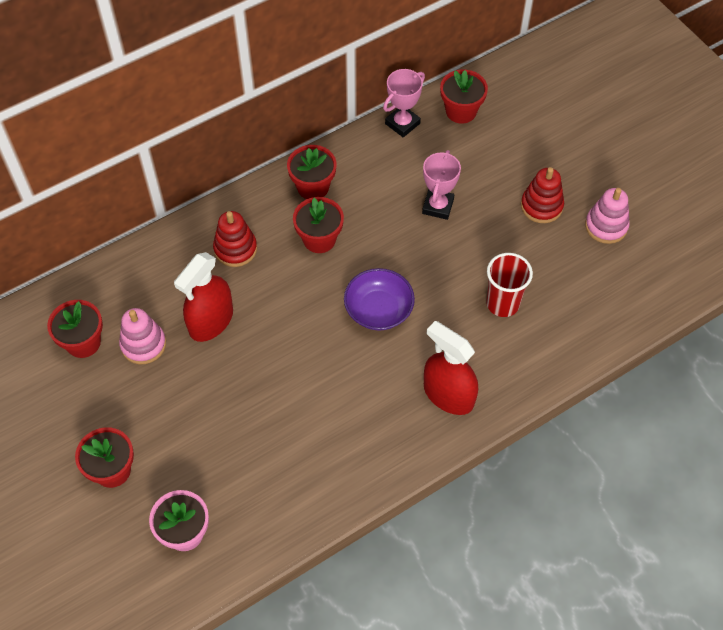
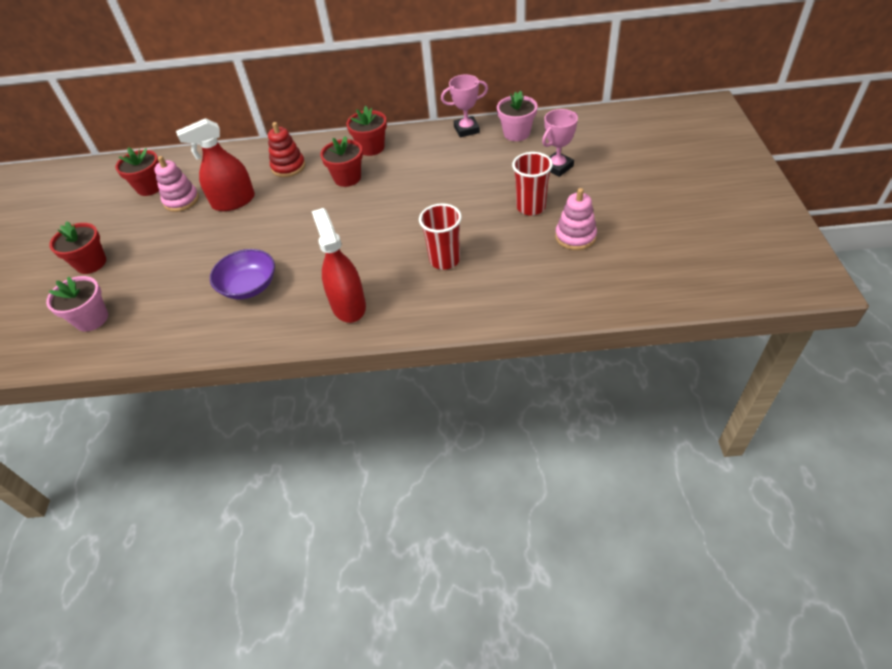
camera: 35 degrees right, 10 degrees down
purple bowl [344,268,415,331] -> purple bowl moved to [210,249,275,299]
pink trophy [422,150,461,220] -> pink trophy moved to [542,109,578,177]
red flower pot [440,70,488,124] -> pink flower pot [497,91,538,141]
red stacking toy [521,167,564,223] -> red cup [512,152,553,216]

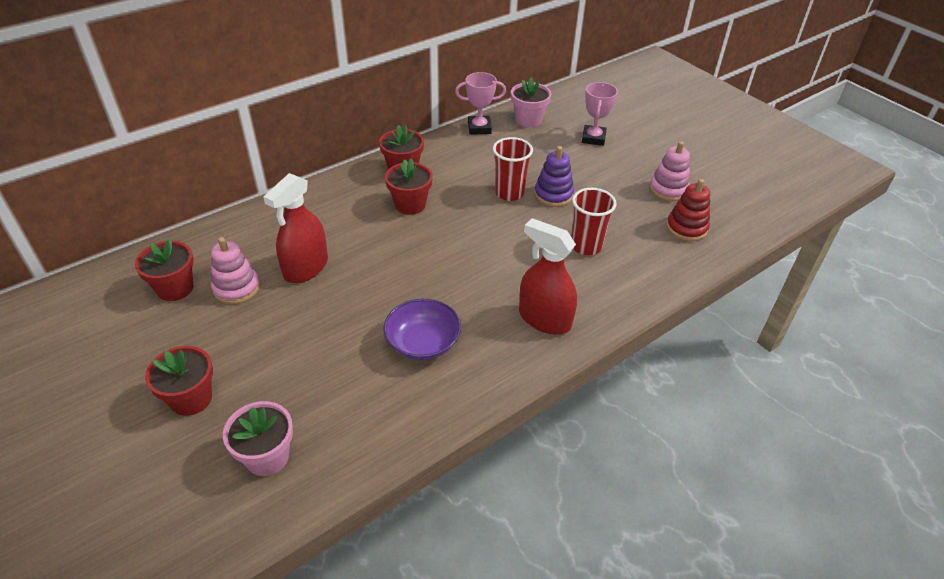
camera: 40 degrees left, 5 degrees down
red stacking toy [268,122,305,177] -> red stacking toy moved to [666,179,710,241]
pink trophy [441,75,488,137] -> pink trophy turned 45 degrees clockwise [455,72,506,135]
red cup [512,152,553,216] -> red cup moved to [493,137,533,201]
none -> purple stacking toy [534,146,574,207]

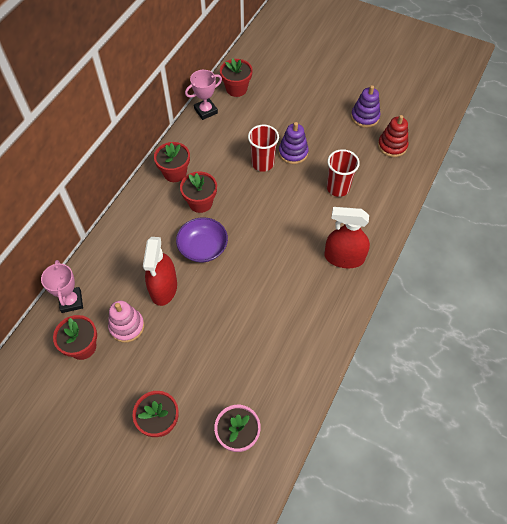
camera: 25 degrees left, 15 degrees up
purple bowl [383,299,461,360] -> purple bowl moved to [176,217,228,262]
pink flower pot [511,77,551,127] -> red flower pot [220,58,253,97]
pink trophy [582,82,618,146] -> pink trophy moved to [41,260,83,313]
pink stacking toy [649,141,690,201] -> purple stacking toy [351,85,380,128]

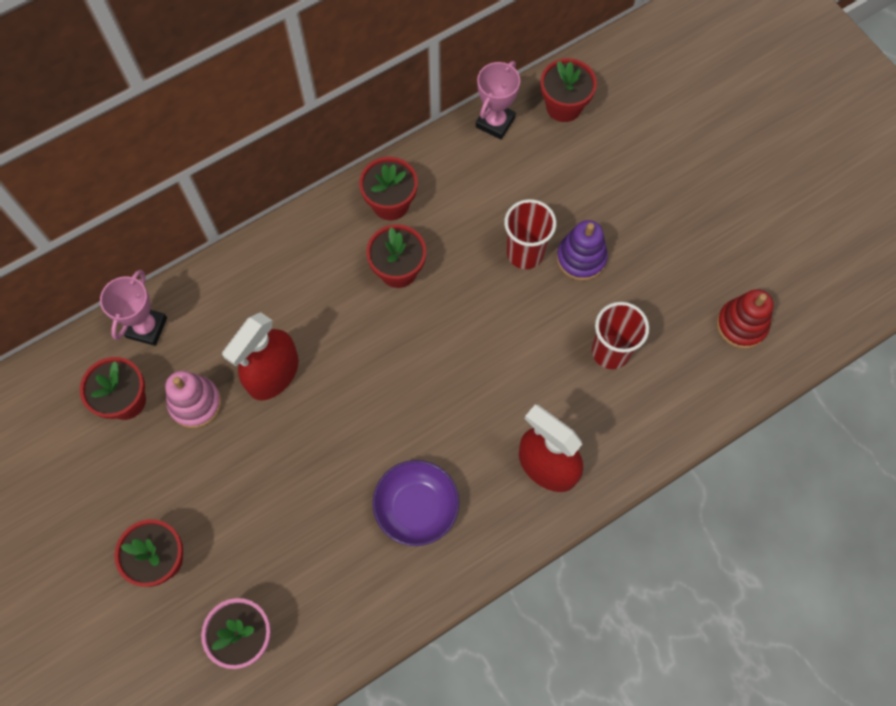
camera: 30 degrees right, 10 degrees up
purple bowl [176,217,228,262] -> purple bowl moved to [372,460,459,546]
pink trophy [185,70,222,120] -> pink trophy turned 60 degrees counterclockwise [476,61,520,140]
purple stacking toy [351,85,380,128] -> none

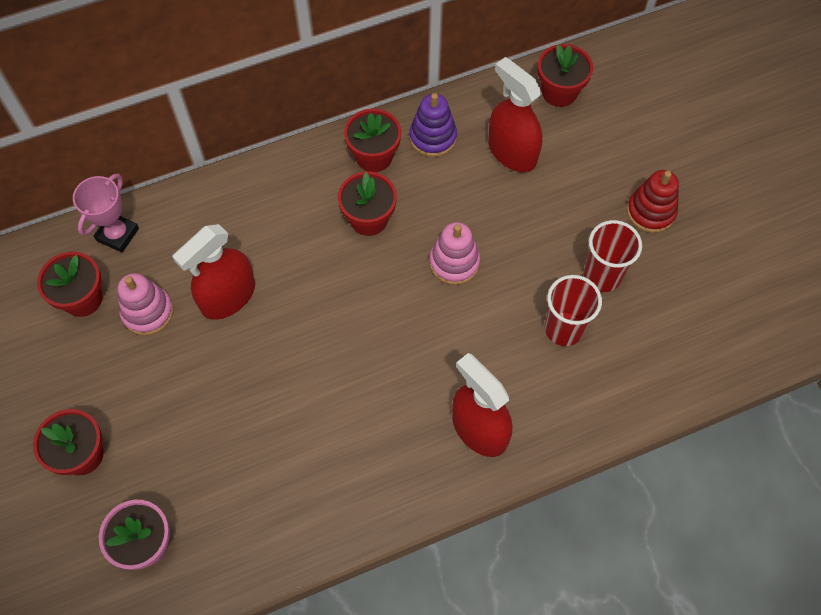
camera: 10 degrees right, 5 degrees down
purple bowl [372,460,459,546] -> none
pink trophy [476,61,520,140] -> none
red cup [504,199,556,269] -> red cup moved to [584,220,642,292]
purple stacking toy [557,220,608,281] -> purple stacking toy moved to [409,93,457,157]
red stacking toy [717,289,774,349] -> red stacking toy moved to [627,170,679,233]
none -> pink stacking toy [429,222,480,285]
none -> red spray bottle [488,57,543,172]

